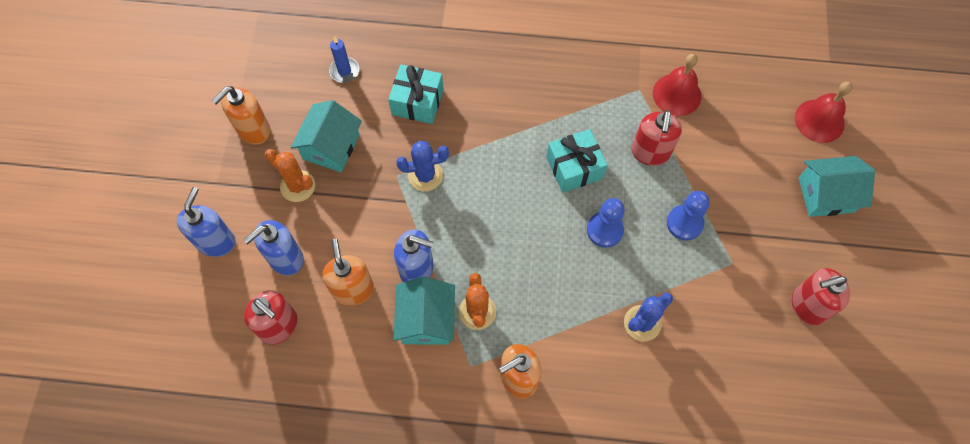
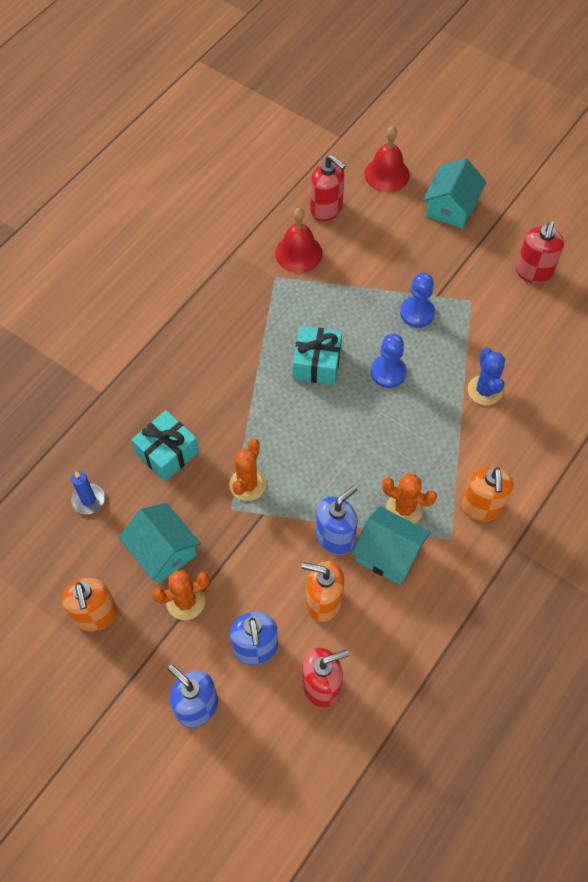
camera: 60 degrees left, 5 degrees down
blue cactus [396,141,449,191] -> orange cactus [229,439,266,501]
red soap dispenser [632,110,682,166] -> red soap dispenser moved to [310,155,346,221]

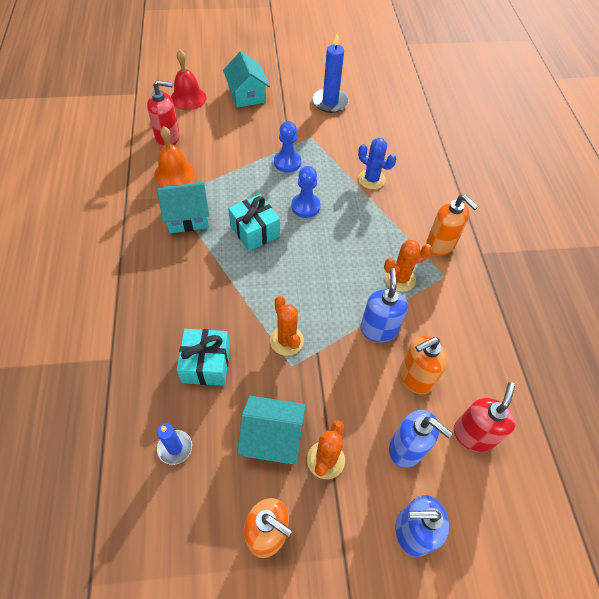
camera: 45 degrees left, 5 degrees down
red bell [275,208,322,273] -> orange bell [154,126,195,187]
turquoise house [352,506,430,585] -> turquoise house moved to [157,182,209,233]
red soap dispenser [516,221,564,284] -> blue candle [312,32,349,113]

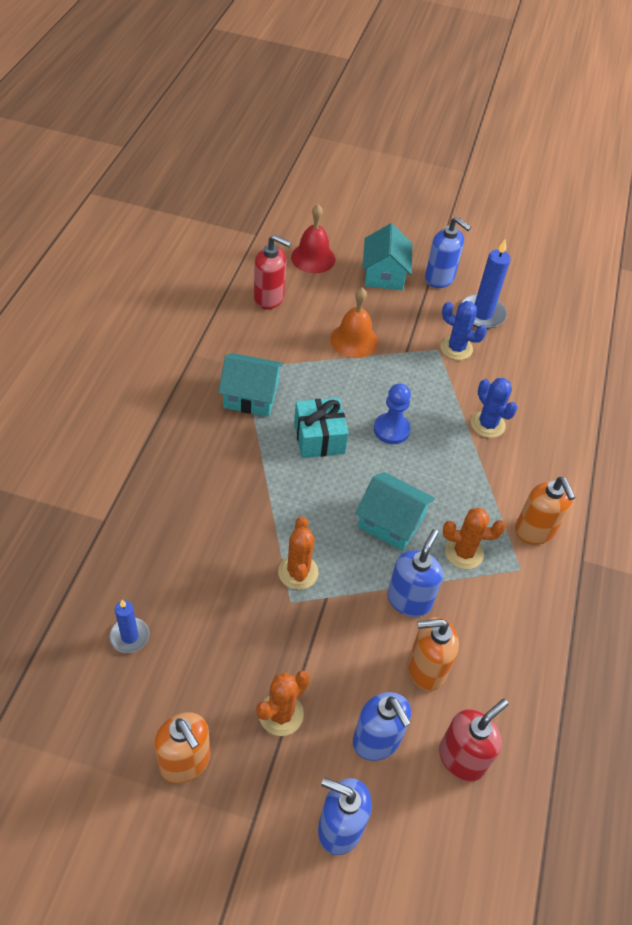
camera: 20 degrees right, 5 degrees down
orange bell [154,126,195,187] -> orange bell moved to [330,288,378,358]
turquoise gift [177,329,230,386] -> none
turquoise house [237,396,305,464] -> turquoise house moved to [355,472,435,551]
blue pawn [274,121,301,173] -> none
none -> blue soap dispenser [425,217,471,288]
none -> blue cactus [440,301,487,360]

